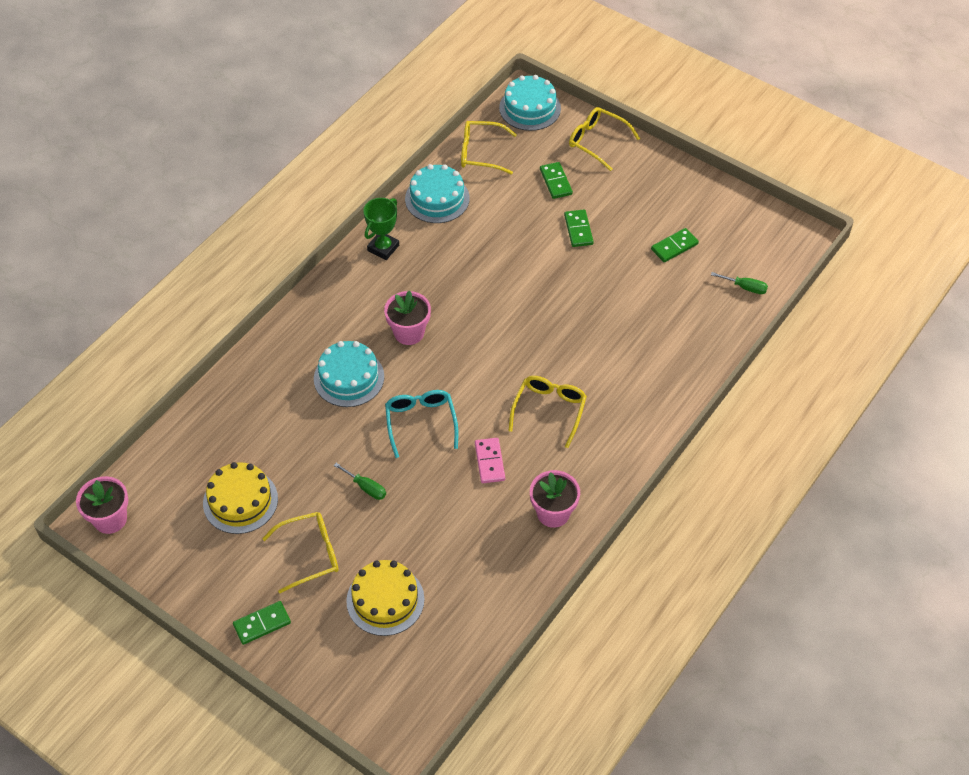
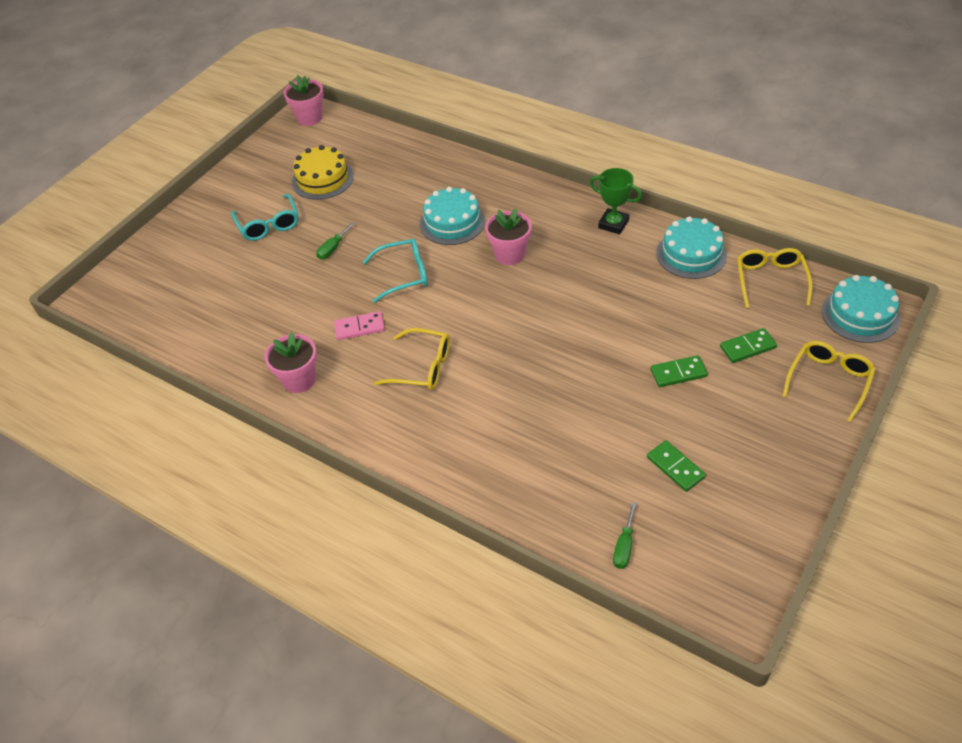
camera: 90 degrees right, 5 degrees down
green domino [233,601,291,645] -> none
yellow glasses [262,512,339,593] -> turquoise glasses [231,194,299,241]
yellow cake [346,560,424,636] -> none

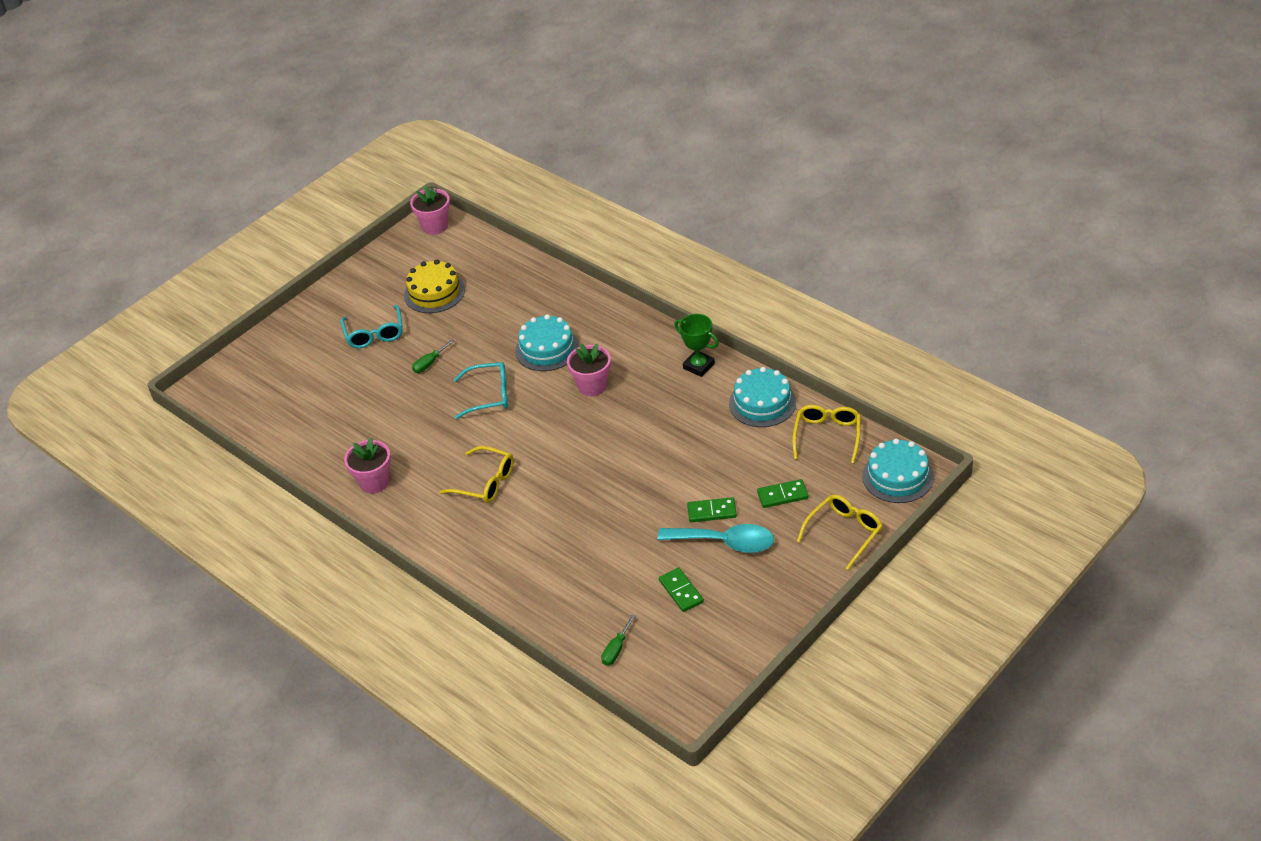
camera: 10 degrees right, 5 degrees down
pink domino [334,311,385,340] -> none
none -> turquoise spoon [658,524,774,553]

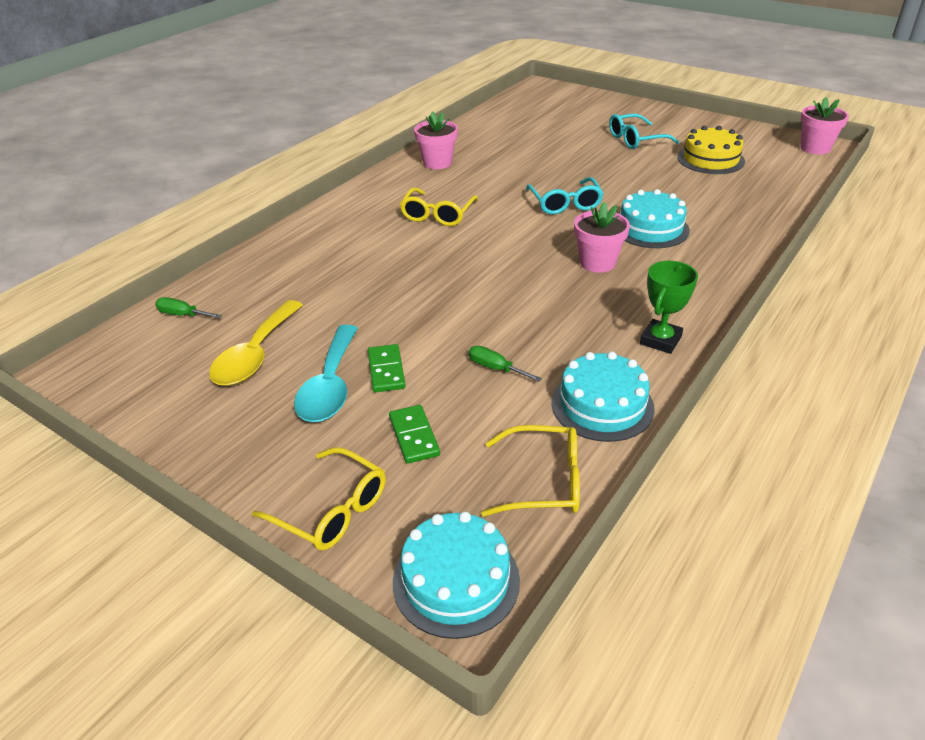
camera: 80 degrees right, 5 degrees down
green screwdriver [412,340,454,373] -> green screwdriver moved to [469,346,542,382]
green domino [659,567,704,612] -> yellow spoon [209,300,303,386]

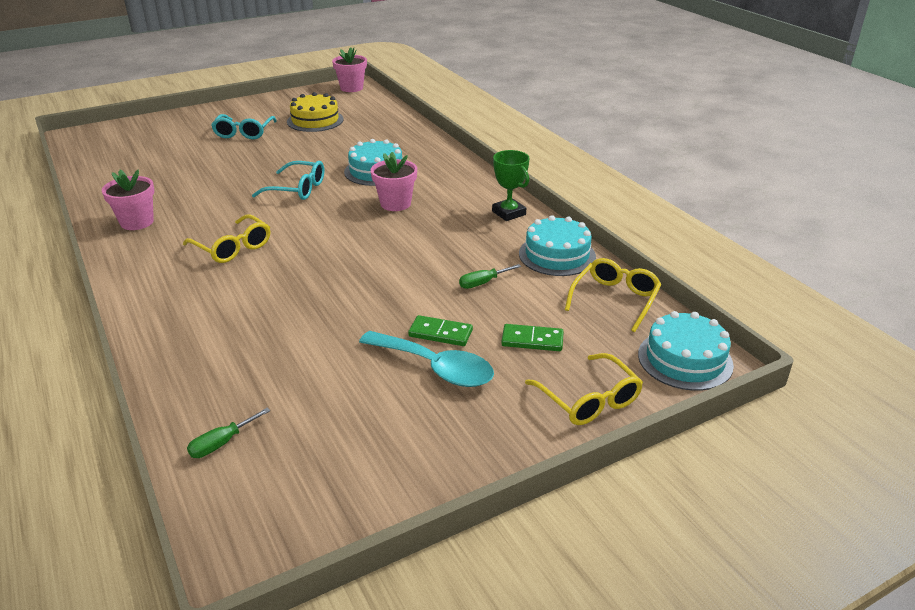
camera: 65 degrees left, 5 degrees down
yellow spoon [209,300,303,386] -> none
yellow glasses [252,447,386,551] -> yellow glasses turned 90 degrees clockwise [525,353,643,425]

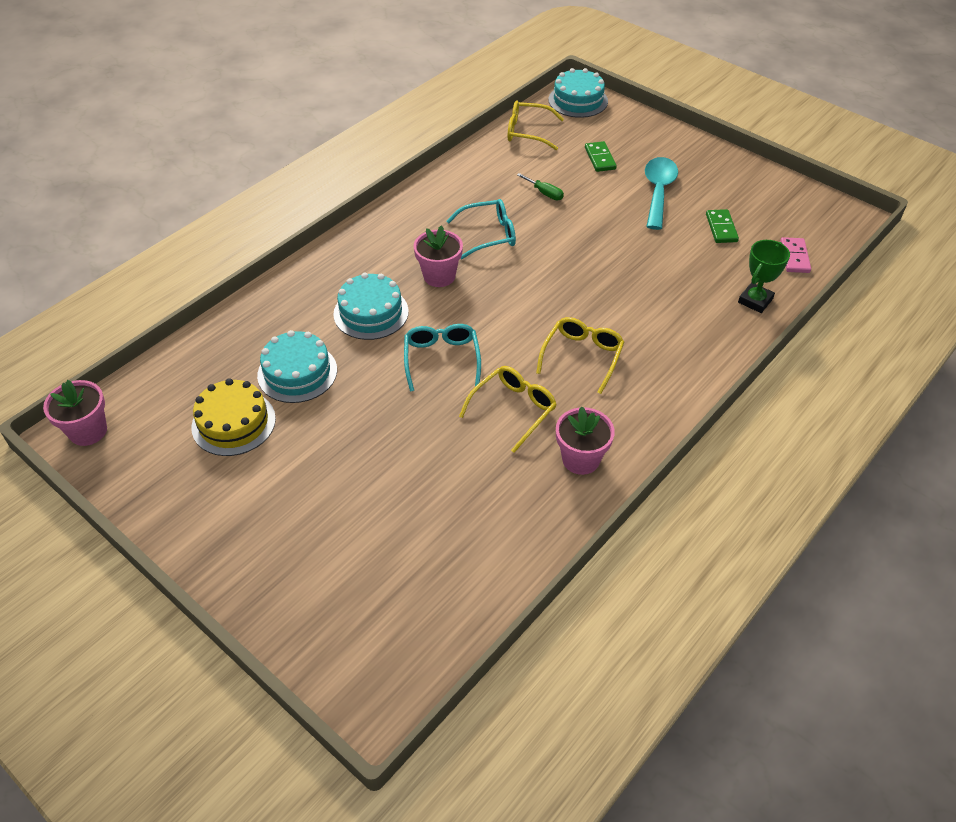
camera: 110 degrees left, 15 degrees up
green screwdriver [187,408,271,458] -> pink domino [780,237,811,273]
turquoise glasses [211,114,277,139] -> turquoise glasses moved to [447,199,516,259]
green domino [408,315,473,346] -> green domino moved to [706,209,739,243]
green trophy [492,150,530,221] -> green trophy moved to [738,240,790,313]
turquoise cake [519,215,596,276] -> turquoise cake moved to [257,330,337,403]
yellow glasses [525,353,643,425] -> yellow glasses moved to [459,366,557,453]

